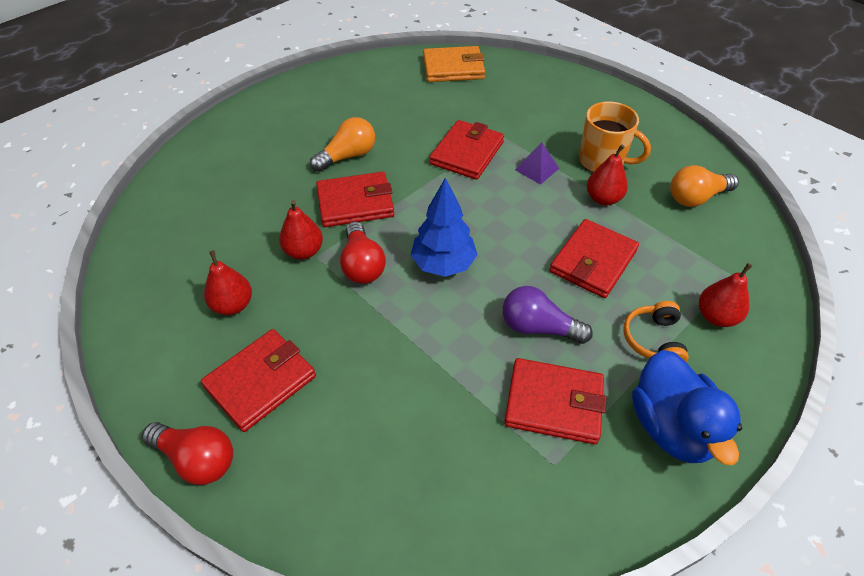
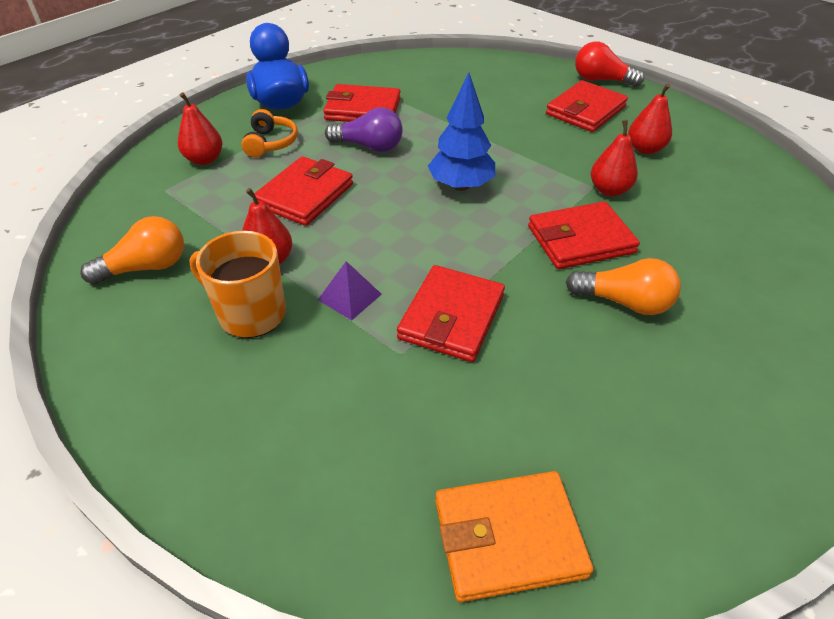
camera: 175 degrees right, 5 degrees down
orange light bulb [310,117,375,172] -> orange light bulb turned 120 degrees counterclockwise [566,258,681,315]
red light bulb [340,222,386,284] -> none

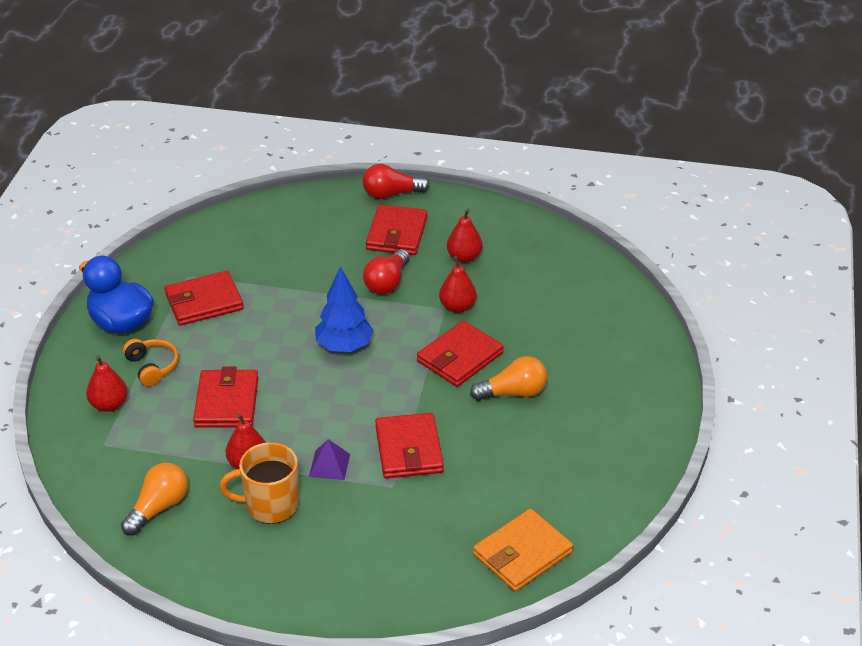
camera: 30 degrees left, 5 degrees down
purple light bulb [325,107,403,152] -> none
none -> red light bulb [363,249,410,295]

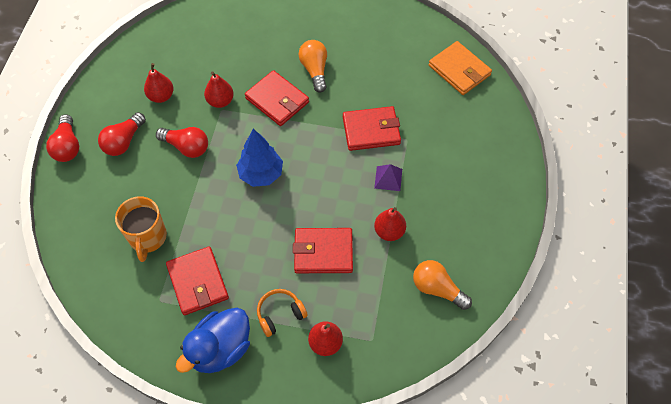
camera: 90 degrees left, 20 degrees up
orange mug [220,442,299,524] -> orange mug moved to [115,196,167,262]
red wallet [366,204,427,255] -> red light bulb [98,112,146,156]

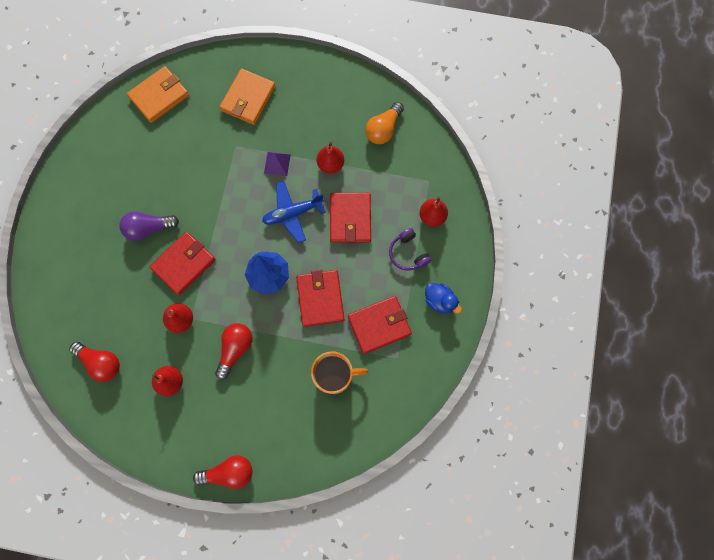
camera: 90 degrees left, 15 degrees up
red light bulb [98,112,146,156] -> red light bulb moved to [69,342,120,382]
blue duck [176,308,250,373] -> blue duck [425,283,462,314], size x0.59
orange headphones [257,289,308,337] -> purple headphones [389,228,431,271]
orange light bulb [298,40,327,93] -> purple light bulb [119,211,179,241]
red wallet [343,106,401,151] -> red wallet moved to [296,270,344,327]
none -> orange wallet [219,68,276,125]
none -> blue plane [262,181,326,243]

